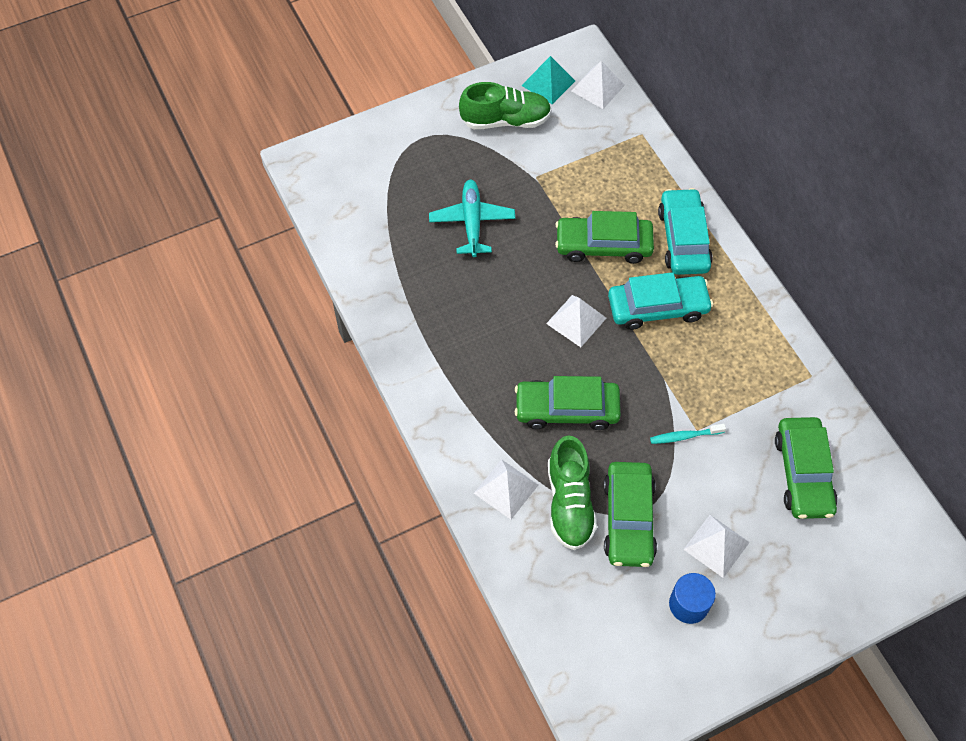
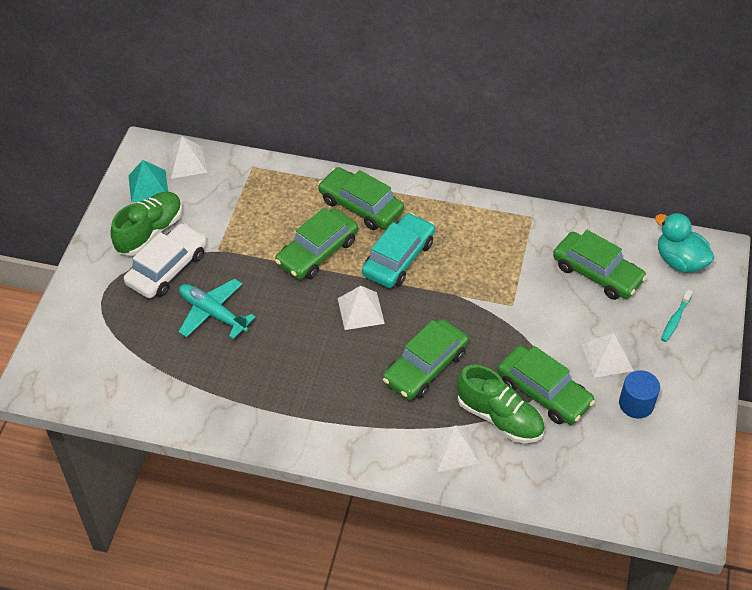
camera: 50 degrees left, 10 degrees down
turquoise toothbrush [650,424,726,444] -> turquoise toothbrush moved to [661,289,693,342]
turquoise car [658,188,713,275] -> green car [318,167,404,230]
none -> white car [124,223,207,298]
none -> turquoise duck [655,213,714,273]

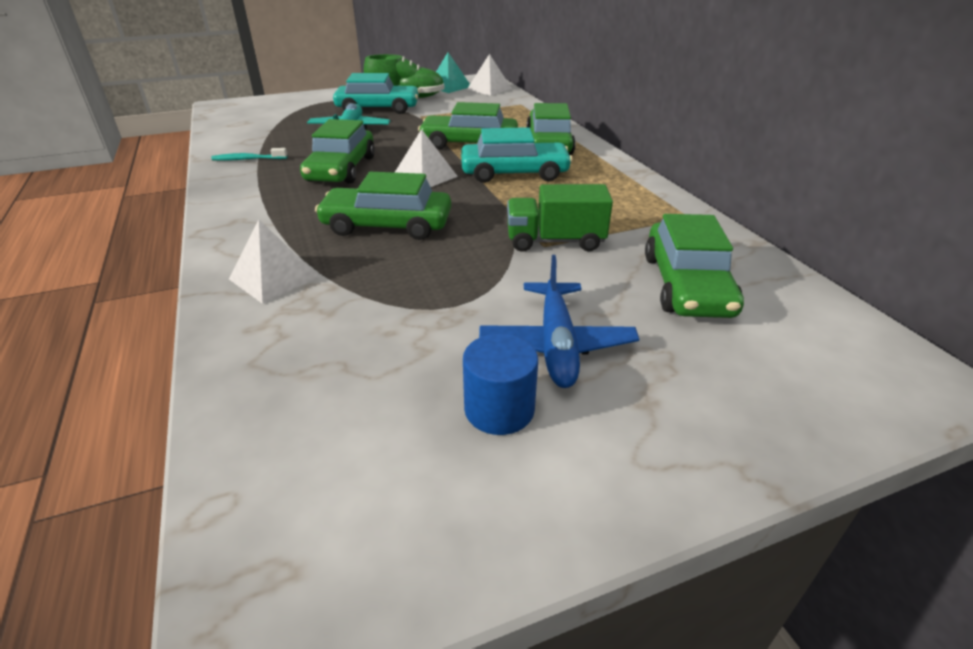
camera: 55 degrees right, 15 degrees down
white car [124,223,207,298] -> turquoise car [333,73,420,114]
green shoe [457,365,545,443] -> none
green car [497,346,595,425] -> green car moved to [300,119,375,184]
white pyramid [581,333,634,378] -> blue plane [479,255,639,388]
turquoise duck [655,213,714,273] -> none
turquoise toothbrush [661,289,693,342] -> turquoise toothbrush moved to [211,148,287,161]
none -> green truck [507,184,613,252]

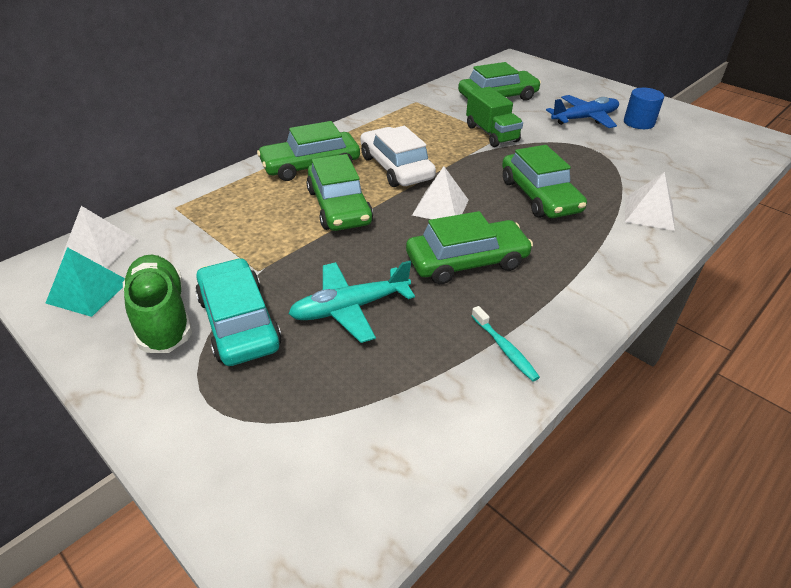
camera: 115 degrees left, 5 degrees up
turquoise car [461,127,573,183] -> white car [360,126,436,187]

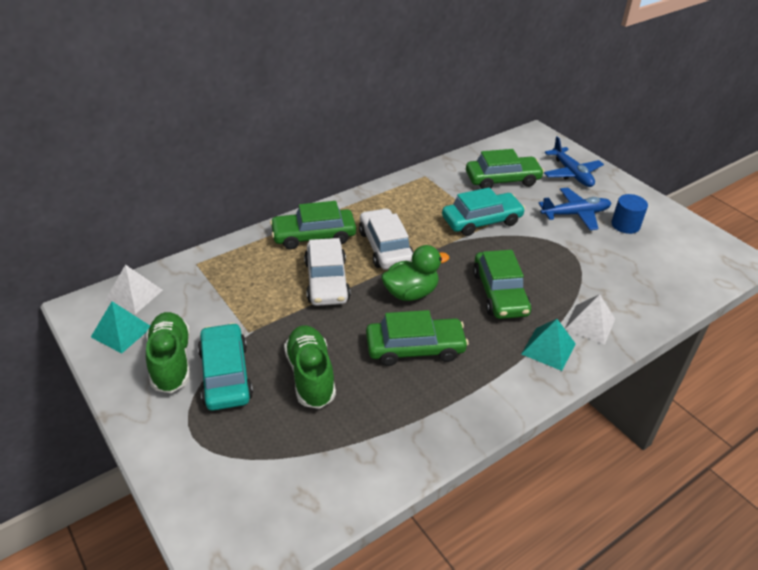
camera: 10 degrees right, 0 degrees up
turquoise plane [288,261,415,343] -> green shoe [284,325,336,409]
green car [307,154,373,231] -> white car [304,238,350,306]
white pyramid [412,166,469,219] -> green duck [381,245,449,301]
green truck [466,87,523,147] -> turquoise car [442,187,525,236]
turquoise toothbrush [472,306,540,382] -> none
none -> turquoise pyramid [522,319,576,371]
none -> blue plane [544,136,604,187]

